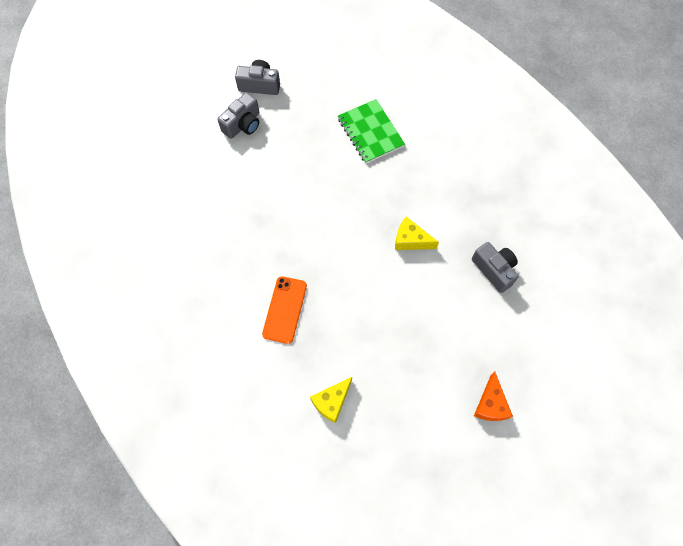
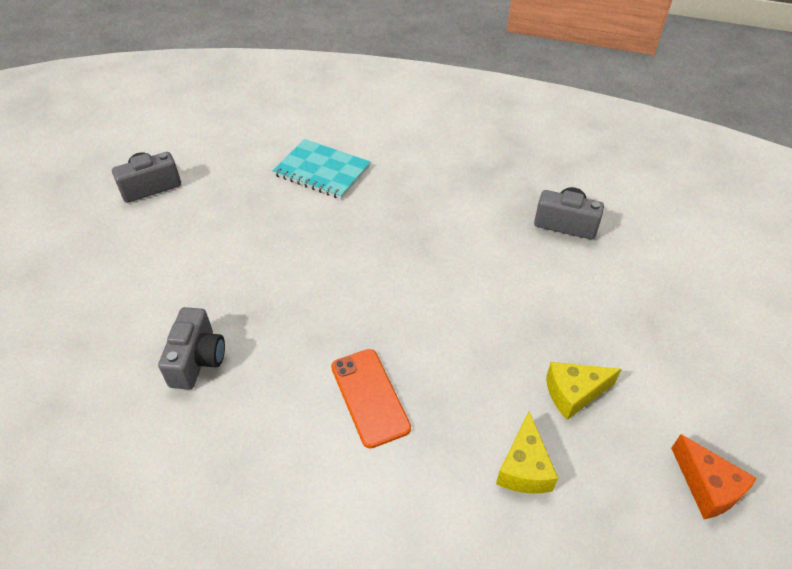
camera: 35 degrees left, 20 degrees down
grey camera [217,92,259,139] -> grey camera moved to [158,307,225,389]
green notebook [338,99,405,163] -> turquoise notebook [272,139,371,199]
yellow cheese [395,217,439,250] -> yellow cheese moved to [546,362,622,420]
orange cheese [474,372,513,421] -> orange cheese moved to [671,434,757,519]

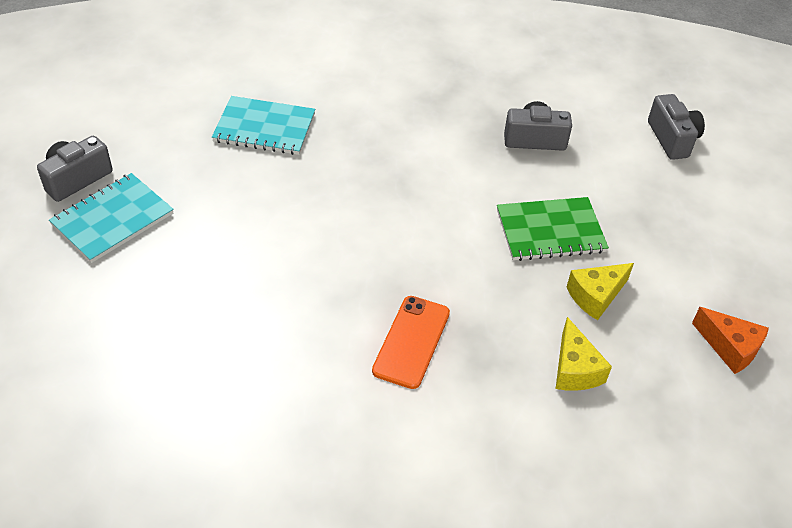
camera: 20 degrees left, 0 degrees up
grey camera [158,307,225,389] -> grey camera moved to [648,94,705,160]
orange phone [331,349,411,449] -> orange phone turned 60 degrees clockwise [372,296,450,389]
none -> turquoise notebook [49,173,174,263]
none -> green notebook [497,197,609,261]

